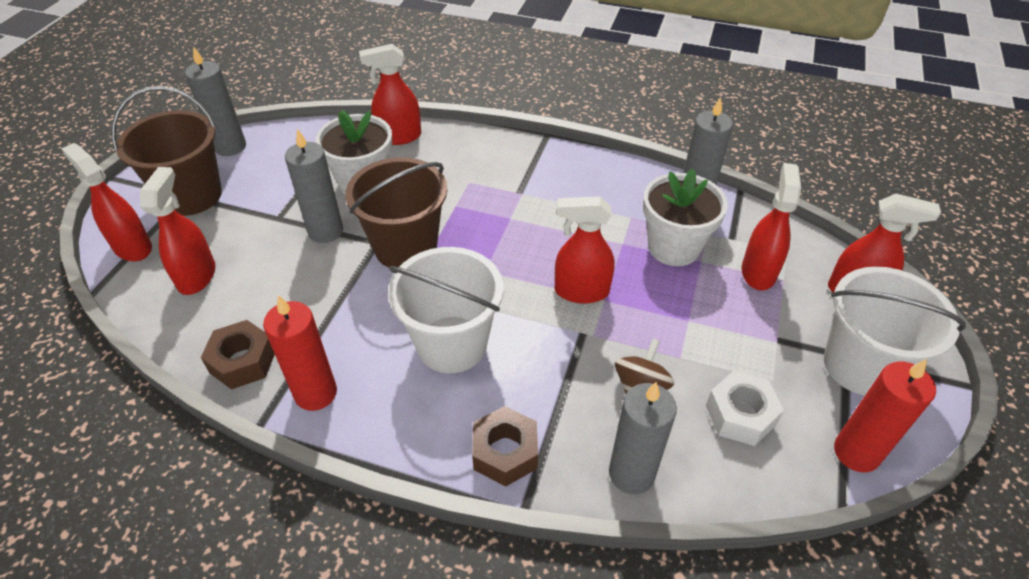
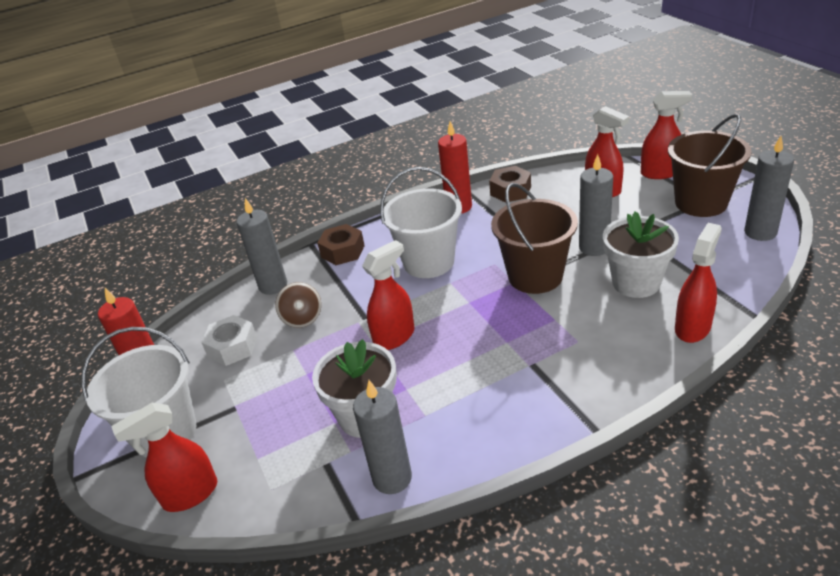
camera: 140 degrees right, 10 degrees down
red spray bottle [742,163,801,290] -> none

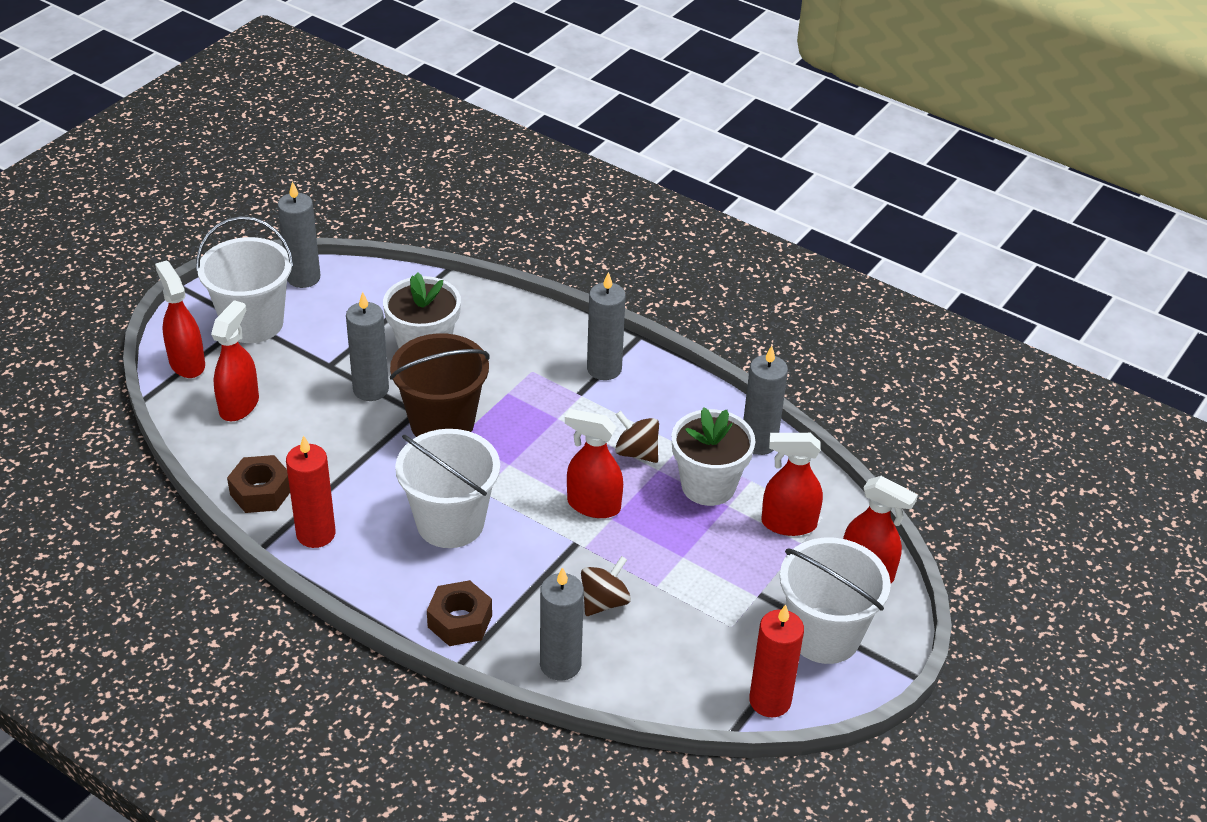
camera: 125 degrees left, 5 degrees up
white nut [201,315,257,366] -> none
brown bucket [668,114,752,217] -> white bucket [196,216,294,343]
red spray bottle [675,223,722,343] -> red spray bottle moved to [761,433,823,536]
none -> grey candle [587,272,626,380]
none -> brown spinning top [615,411,659,463]

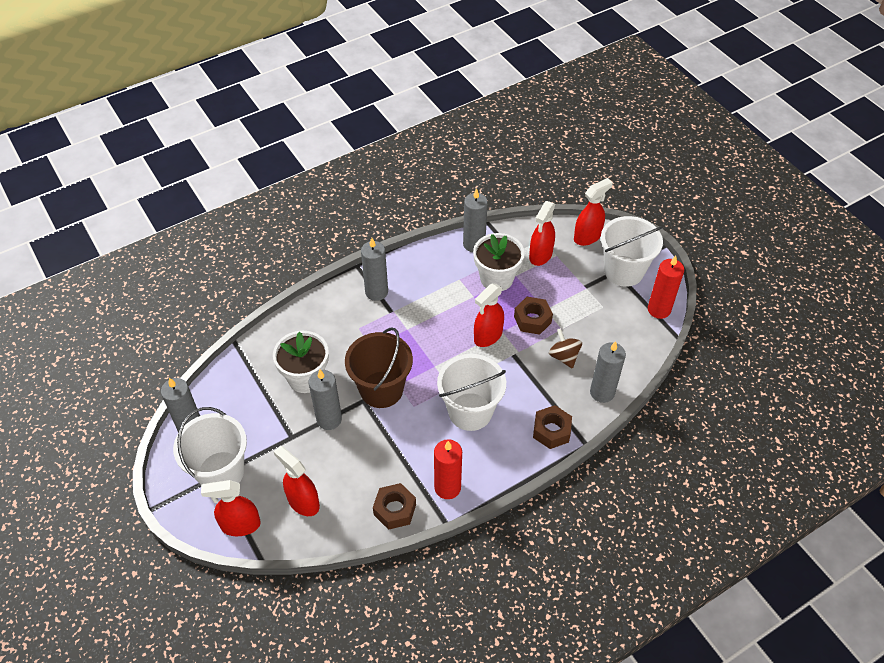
camera: 65 degrees left, 10 degrees up
brown spinning top [615,411,659,463] -> none
none -> brown nut [514,297,553,335]

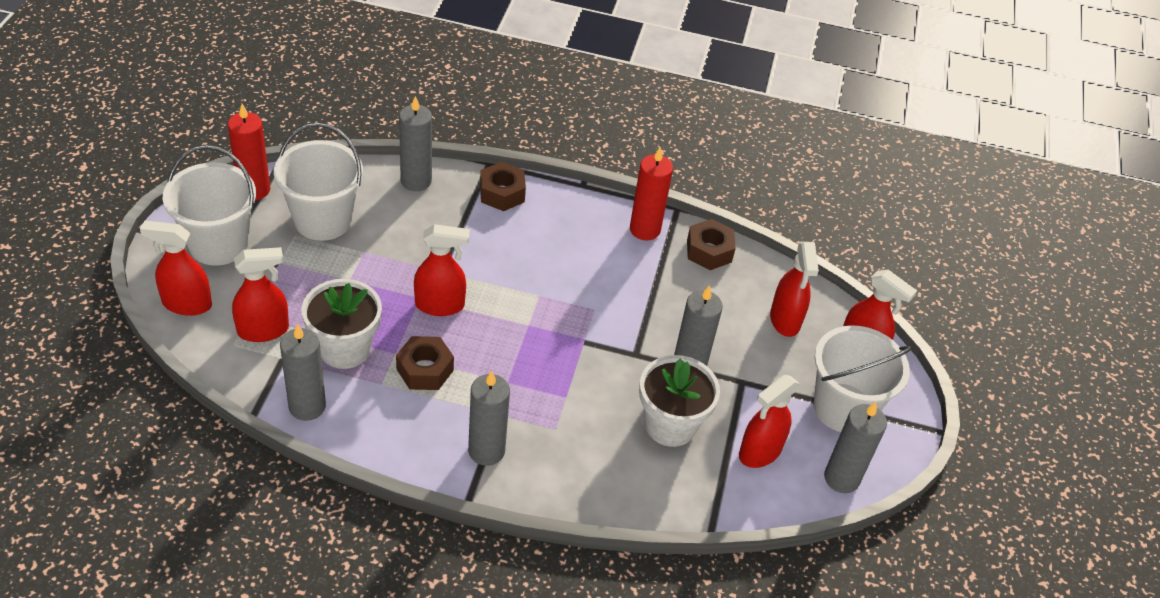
camera: 140 degrees left, 5 degrees down
brown bucket [345,327,413,408] -> none
white bucket [437,354,506,431] -> white bucket moved to [274,123,363,241]
brown nut [514,297,553,335] -> brown nut moved to [396,336,454,390]
brown spinning top [549,328,582,369] -> none
none -> red spray bottle [739,375,800,468]

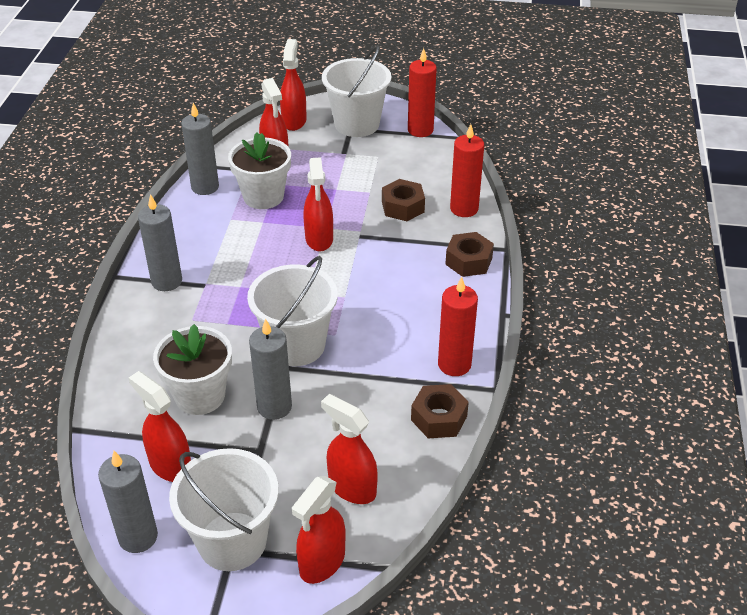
camera: 90 degrees right, 5 degrees down
white bucket [274,123,363,241] -> white bucket moved to [247,256,338,366]
brown nut [396,336,454,390] -> brown nut moved to [382,179,425,221]
grey candle [399,96,432,191] -> red candle [450,124,484,217]
red spray bottle [770,241,819,337] -> red spray bottle turned 45 degrees clockwise [321,394,378,504]

